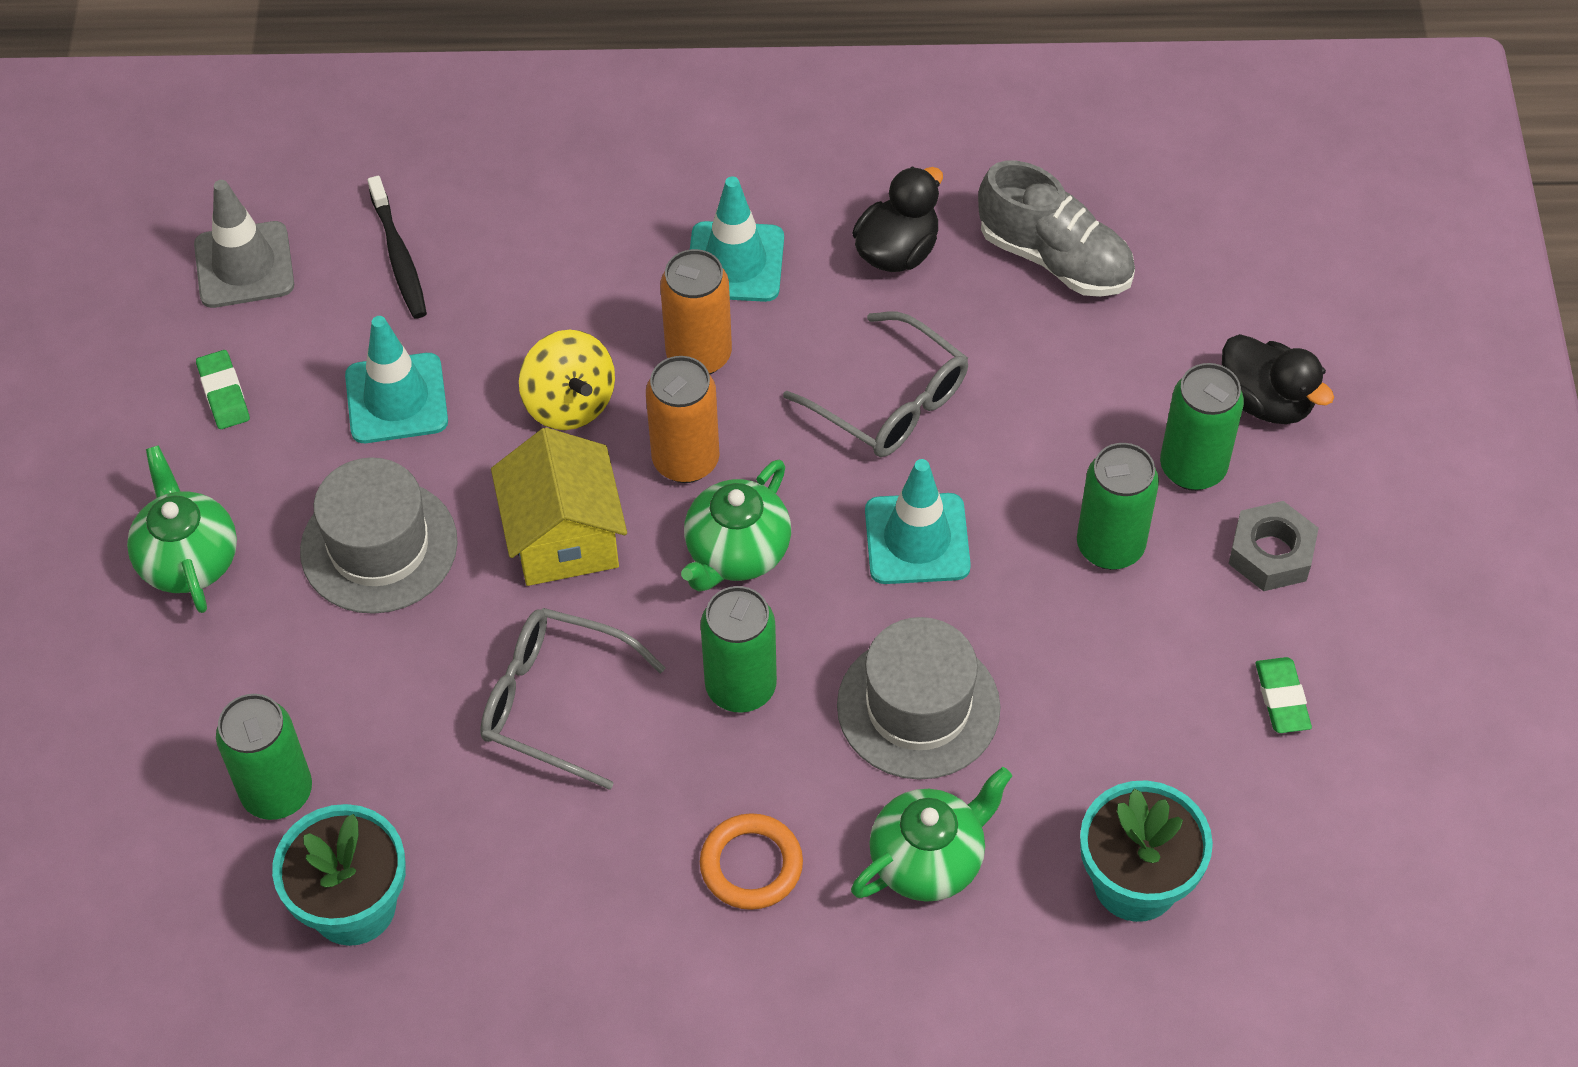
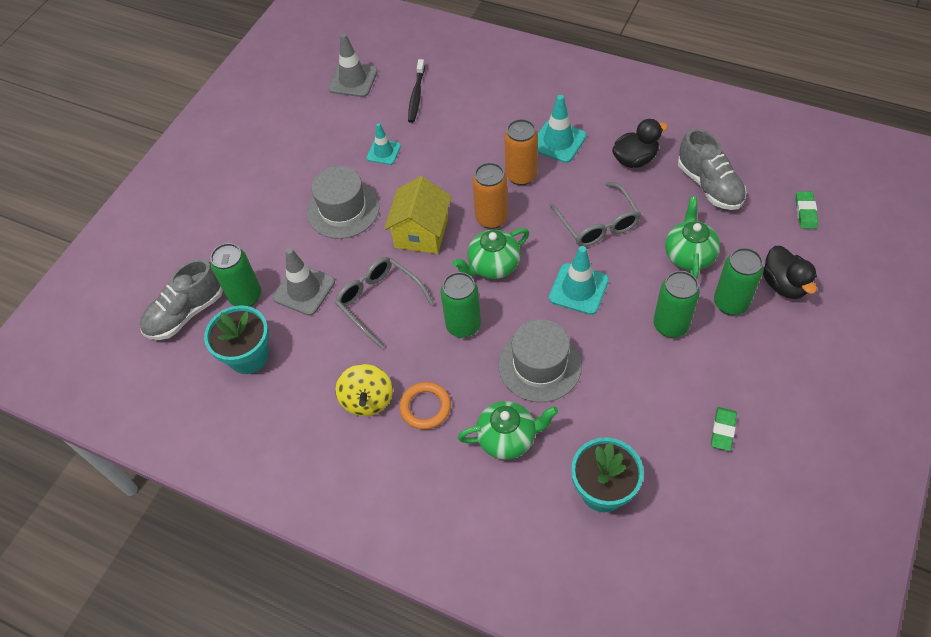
camera: 30 degrees right, 0 degrees up
green teapot [127,445,237,613] -> green teapot moved to [665,196,720,279]
green eraser [196,350,250,429] -> green eraser moved to [796,191,818,229]
turquoise traffic cone [345,316,448,443] -> turquoise traffic cone [367,123,401,165], size x0.65
yellow spinning top [519,330,615,430] -> yellow spinning top moved to [335,364,393,416]
grey nut [1229,501,1319,591] -> none
none -> grey shoe [140,259,223,340]
none -> grey traffic cone [273,248,335,316]

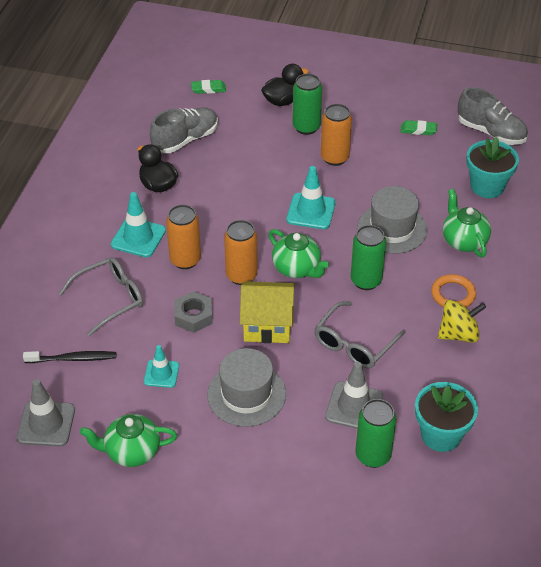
camera: 105 degrees left, 10 degrees down
grey shoe [140,259,223,340] -> grey shoe moved to [458,87,528,145]
grey glasses [549,182,641,247] -> grey glasses moved to [59,257,143,336]
green can [653,271,700,338] -> orange can [321,104,352,166]
green teapot [665,196,720,279] -> green teapot moved to [80,414,177,467]
none -> grey nut [174,291,213,333]

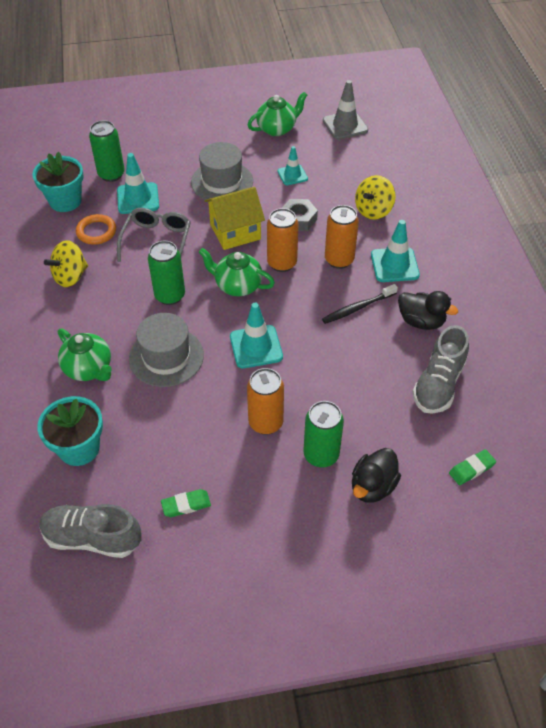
camera: 155 degrees right, 5 degrees up
black toothbrush [23,351,116,363] -> black toothbrush moved to [322,284,398,324]
grey glasses [59,257,143,336] -> yellow spinning top [355,175,396,220]
grey traffic cone [325,362,383,429] -> turquoise traffic cone [117,153,159,214]
orange ring [431,274,476,308] -> orange ring moved to [76,214,116,245]

